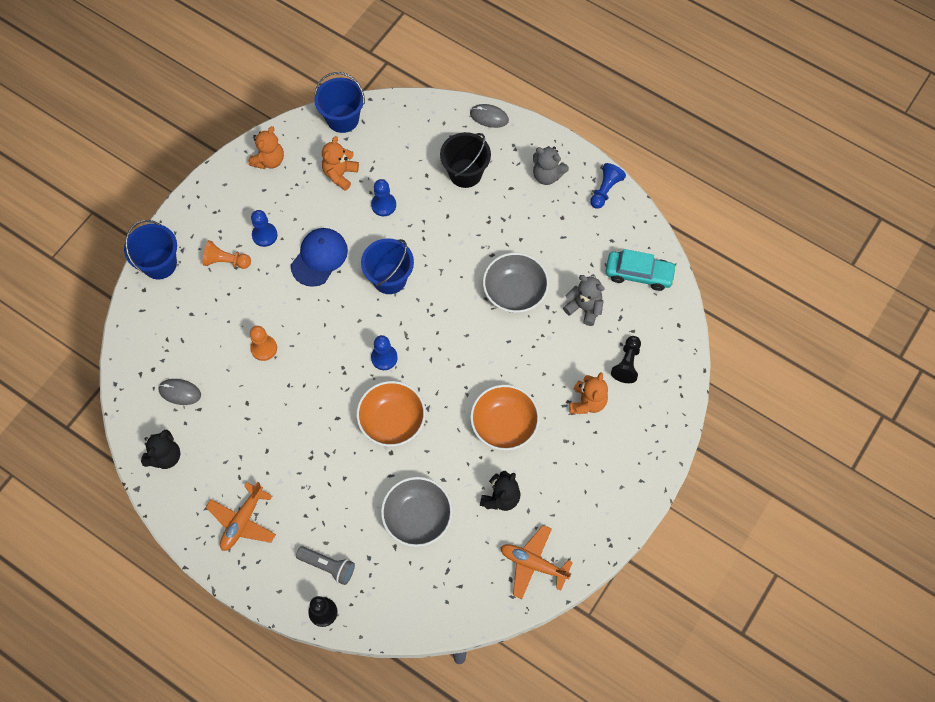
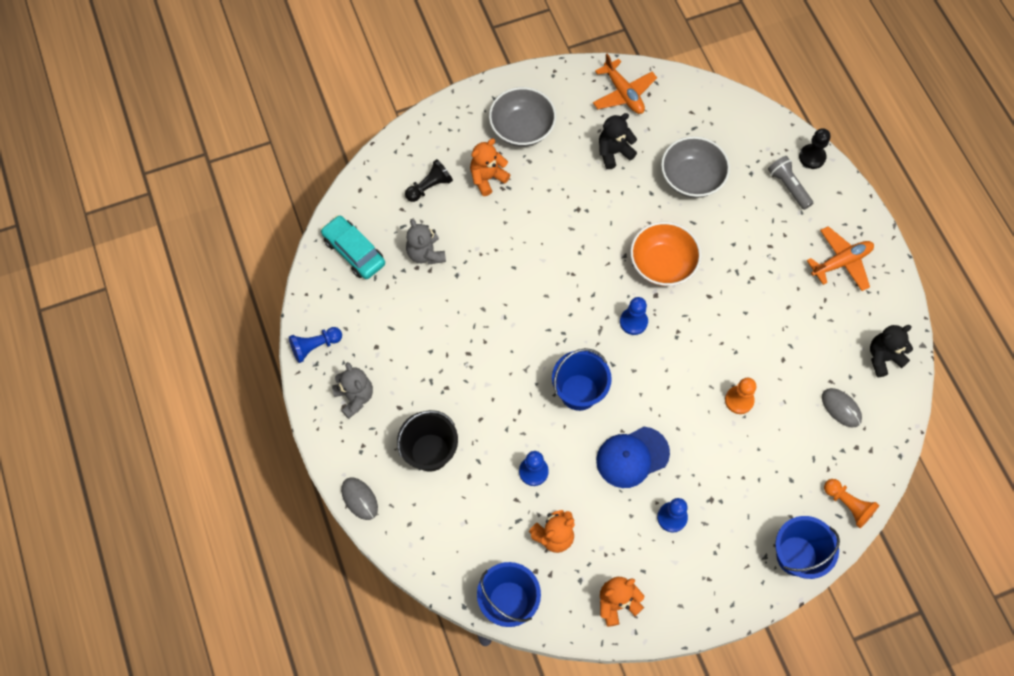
camera: 145 degrees left, 0 degrees up
orange pawn [202,240,251,269] -> orange pawn moved to [824,479,879,528]
orange bowl [470,385,540,451] -> none
grey bowl [483,253,549,313] -> grey bowl moved to [489,87,556,147]

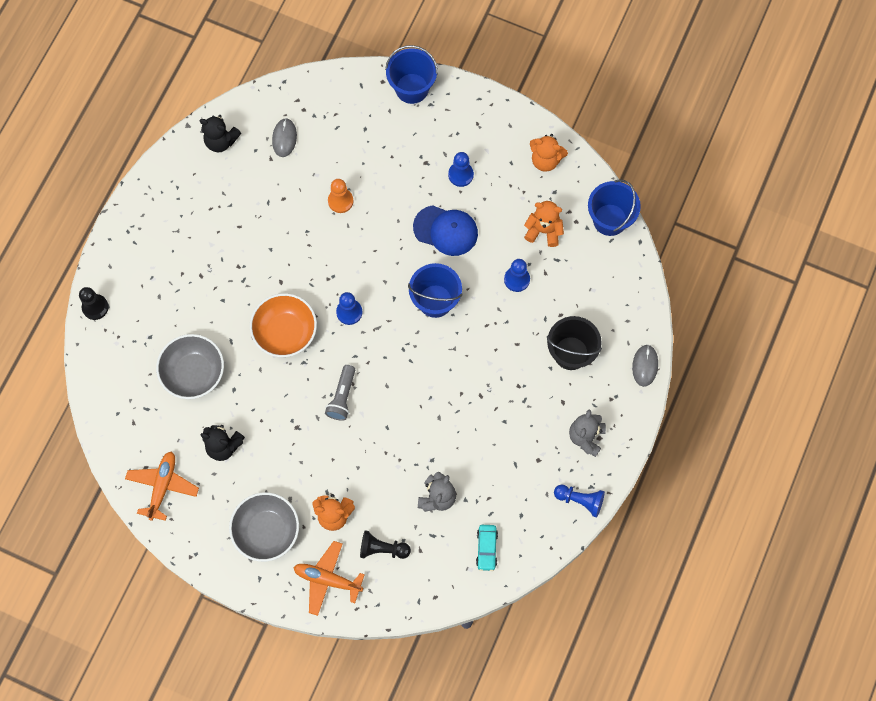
camera: 135 degrees left, 5 degrees up
turquoise car [321,215,385,279] -> turquoise car [476,525,498,571], size x0.64
grey flashlight [768,156,813,210] -> grey flashlight moved to [325,365,355,421]
orange plane [807,226,874,291] -> orange plane moved to [293,541,365,616]
orange pawn [824,479,879,528] -> none

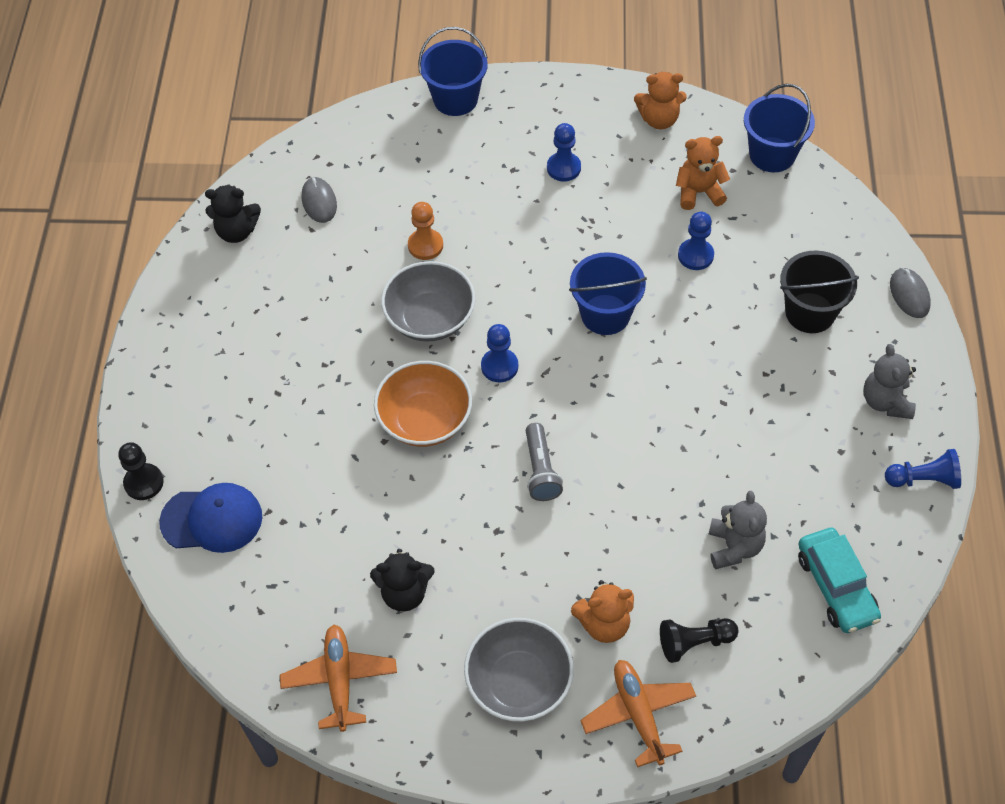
camera: 20 degrees left, 15 degrees down
grey bowl [156,334,224,399] -> grey bowl moved to [381,261,475,342]
orange plane [293,541,365,616] -> orange plane turned 75 degrees clockwise [580,660,696,767]
blue cap [413,205,478,256] -> blue cap moved to [159,483,262,553]
turquoise car [476,525,498,571] -> turquoise car [798,528,881,633], size x1.57

